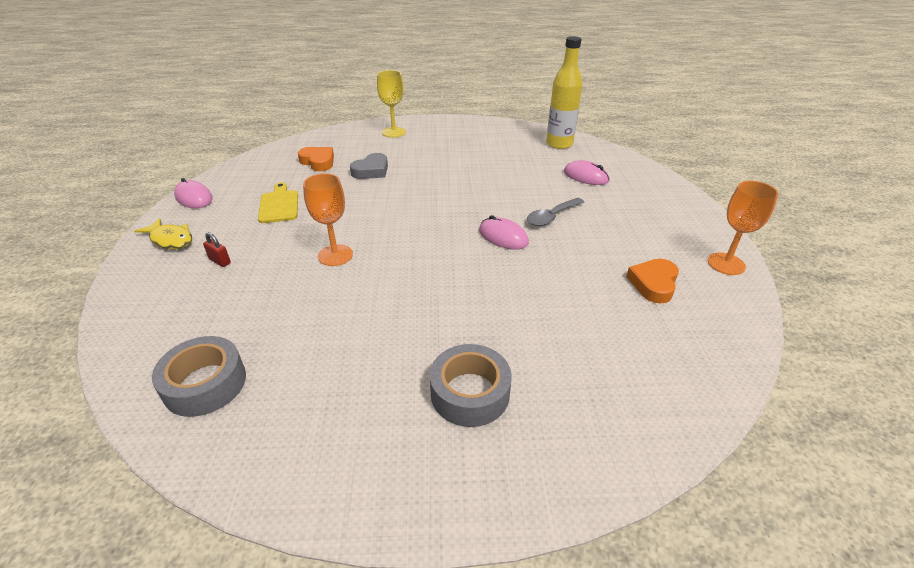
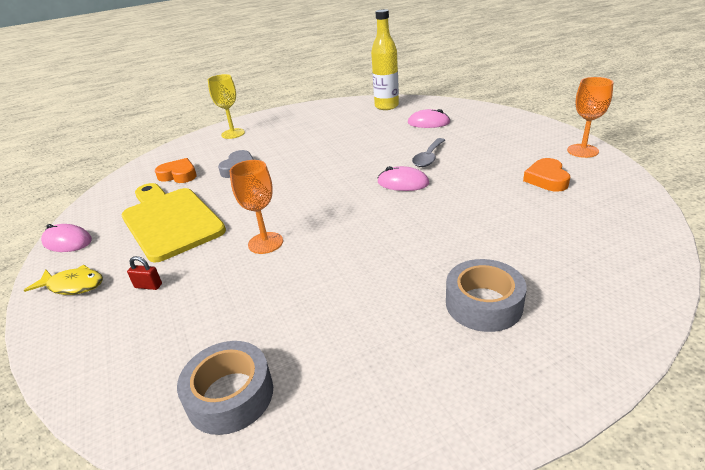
camera: 20 degrees left, 5 degrees down
yellow cutting board [258,182,298,223] -> yellow cutting board [122,183,226,262], size x1.95

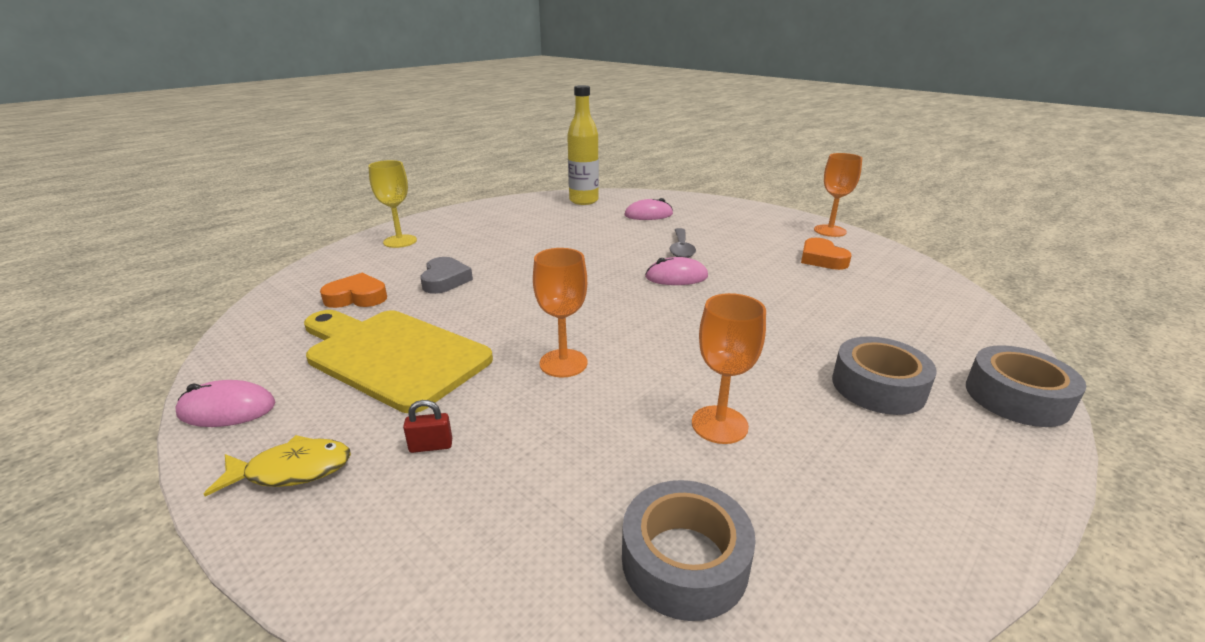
camera: 25 degrees left, 5 degrees down
none -> orange goblet [692,293,766,444]
none -> grey tape [966,345,1086,427]

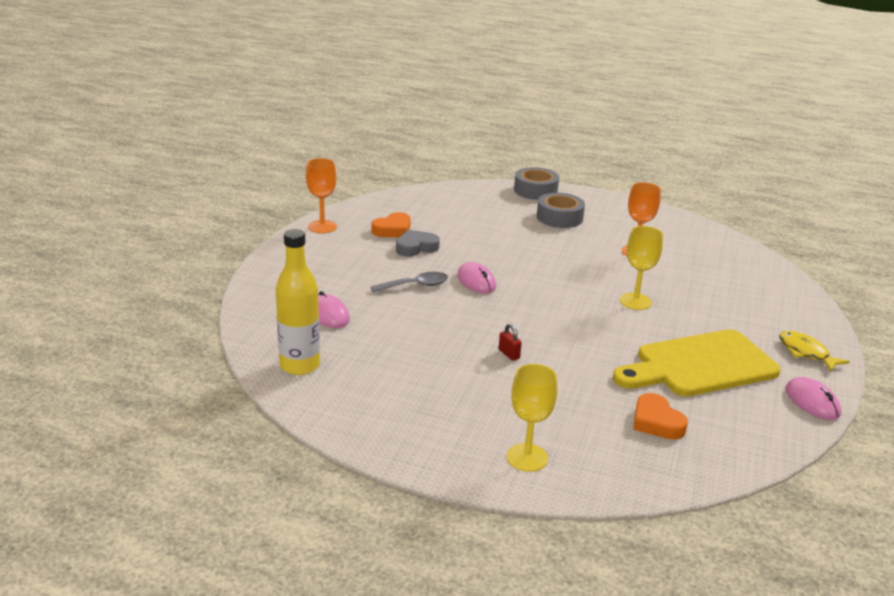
camera: 115 degrees left, 0 degrees up
yellow cutting board [304,310,493,413] -> yellow cutting board turned 60 degrees clockwise [613,329,781,397]
red padlock [403,400,452,453] -> red padlock moved to [499,324,522,361]
grey heart [420,257,473,294] -> grey heart moved to [396,230,440,257]
orange goblet [533,248,587,377] -> yellow goblet [620,226,663,310]
grey tape [622,480,756,621] -> none

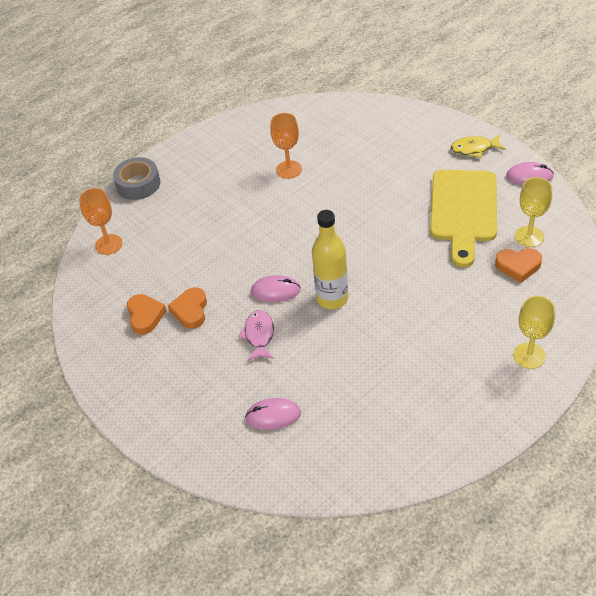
camera: 55 degrees left, 20 degrees up
yellow bottle [276,229,320,375] -> yellow bottle moved to [312,210,348,309]
orange goblet [306,158,337,233] -> orange goblet moved to [79,188,122,255]
grey spoon [371,272,448,293] -> pink fish [238,310,274,361]
grey heart [396,230,440,257] -> orange heart [168,287,207,329]
red padlock [499,324,522,361] -> none
grey tape [537,193,585,228] -> none
yellow goblet [620,226,663,310] -> yellow goblet moved to [515,177,552,247]

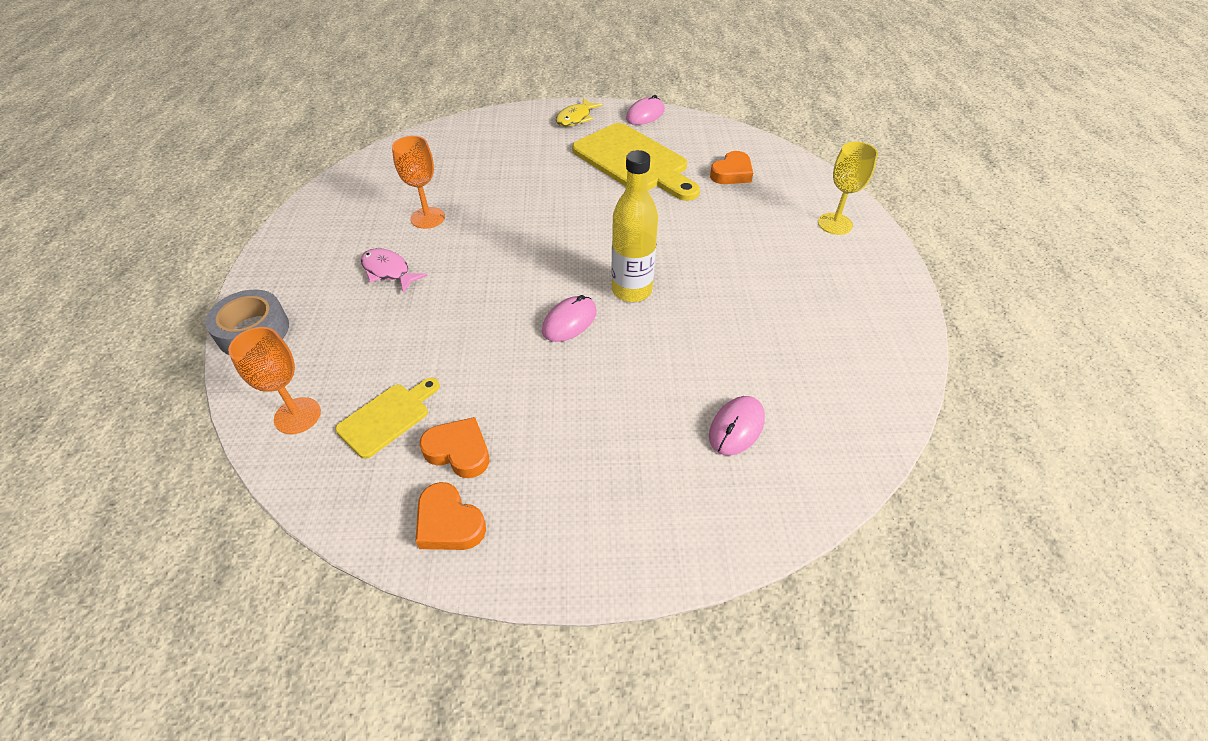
camera: 55 degrees left, 0 degrees up
orange heart [168,287,207,329] -> orange heart moved to [416,482,486,550]
pink fish [238,310,274,361] -> pink fish moved to [361,248,428,293]
yellow goblet [515,177,552,247] -> none
none -> yellow cutting board [335,378,440,459]

